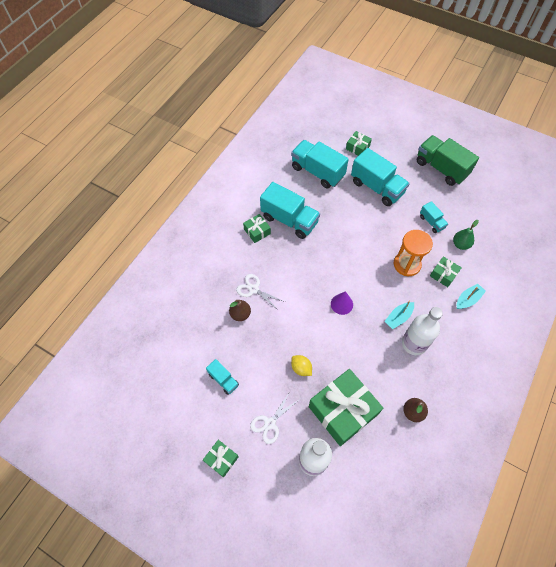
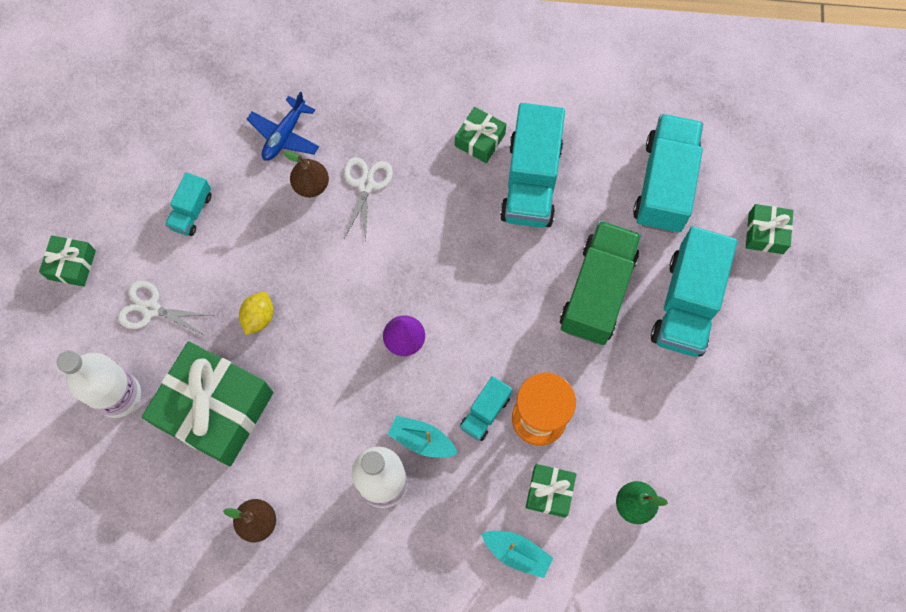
camera: 65 degrees right, 10 degrees up
green truck [417,135,479,186] -> green truck moved to [560,221,642,345]
turquoise truck [420,201,448,233] -> turquoise truck moved to [460,376,512,441]
none -> blue plane [247,92,319,161]

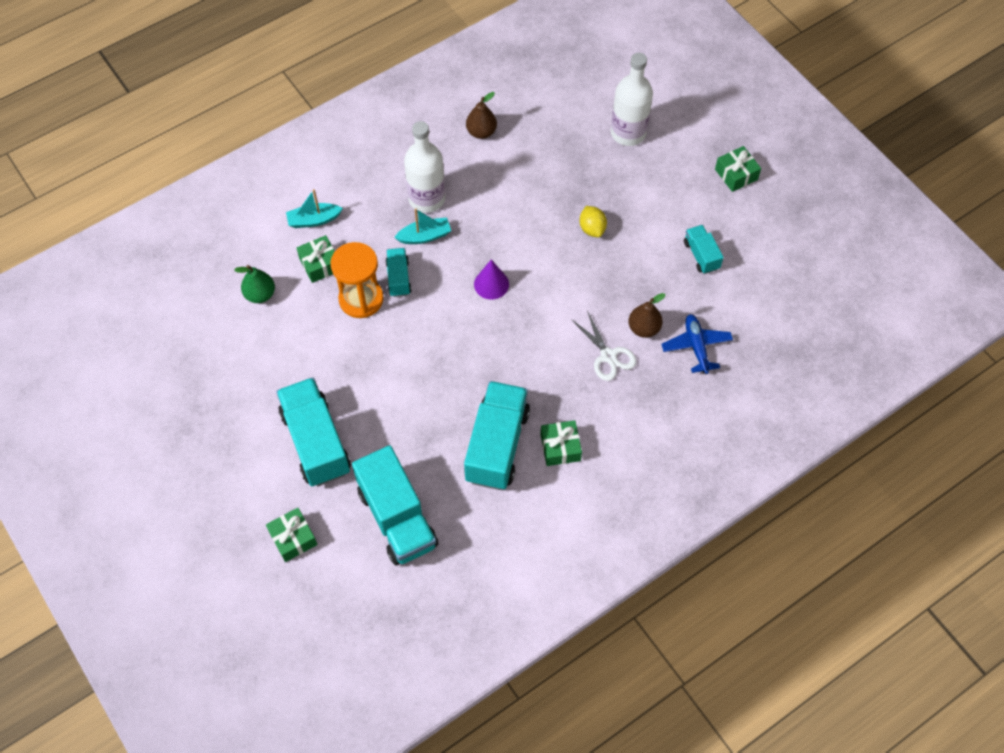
camera: 140 degrees right, 10 degrees down
white scissors [118,281,214,336] -> none
green gift [142,341,273,466] -> none
turquoise truck [500,103,565,228] -> turquoise truck turned 45 degrees clockwise [464,381,530,490]
green truck [560,221,642,345] -> none

